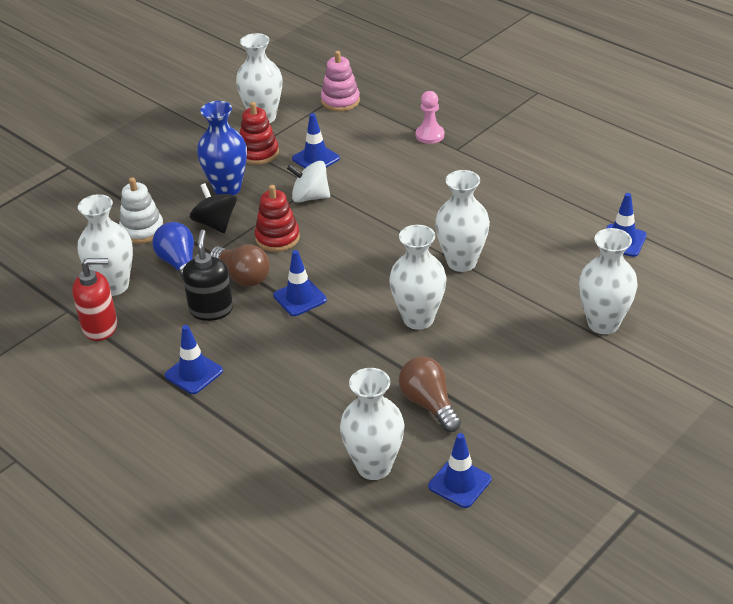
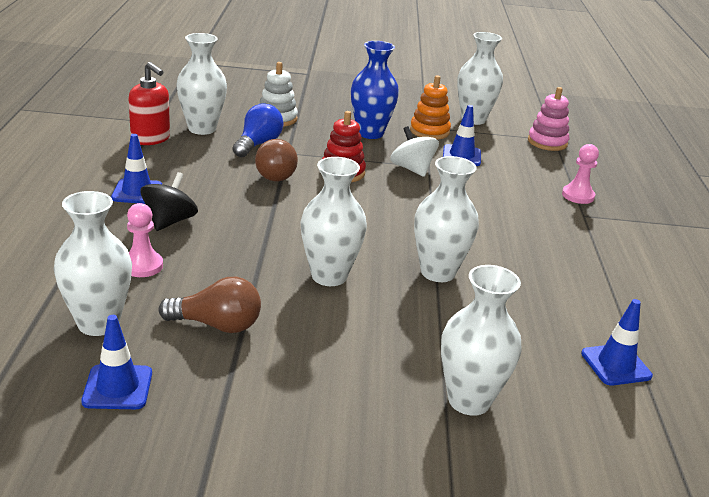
camera: 45 degrees right, 10 degrees down
black soap dispenser [183,230,233,321] -> none
black spinning top [189,183,237,233] -> black spinning top moved to [140,172,198,231]
red stacking toy [240,102,279,165] -> orange stacking toy [410,75,451,140]
blue traffic cone [273,250,327,316] -> none
brown light bulb [399,357,461,432] -> brown light bulb turned 75 degrees clockwise [159,277,261,333]
none -> pink pawn [127,203,163,277]

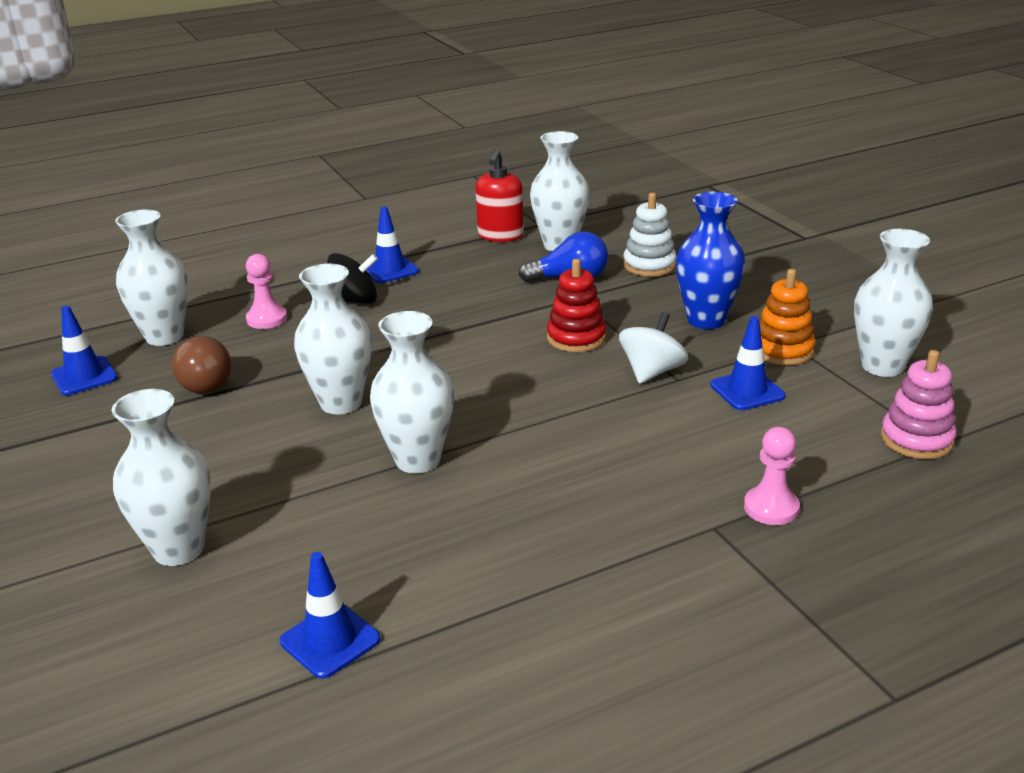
camera: 65 degrees right, 0 degrees up
brown light bulb [255,139,298,181] -> none

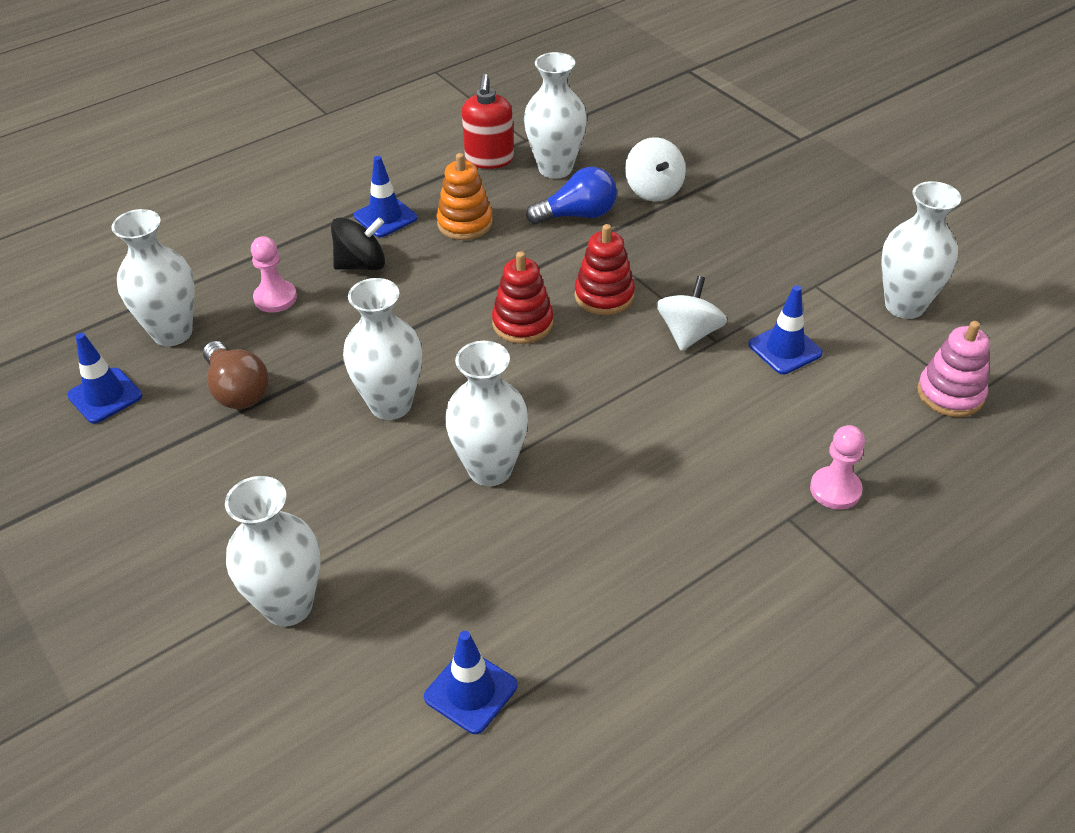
camera: 10 degrees left, 15 degrees up
white stacking toy [623,193,677,277] -> white spinning top [625,137,686,202]
blue vase [676,192,746,329] -> none
orange stacking toy [759,269,816,365] -> orange stacking toy moved to [437,153,493,240]
none -> red stacking toy [492,251,553,344]

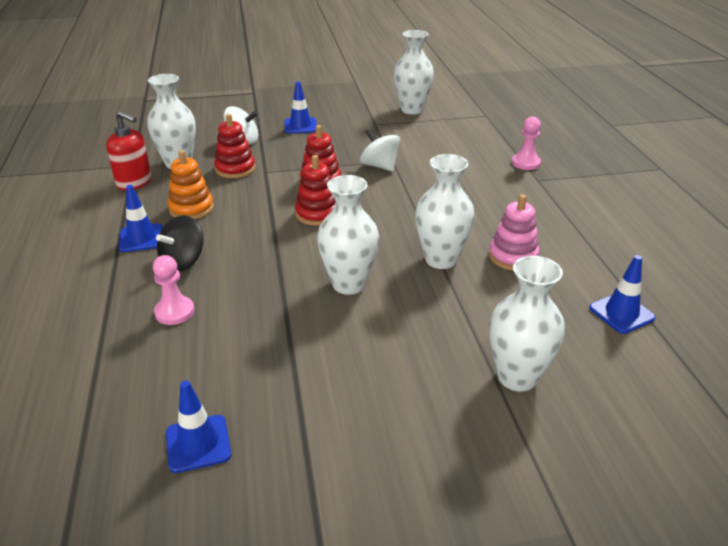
camera: 65 degrees left, 10 degrees down
white vase [111,209,195,346] -> none
brown light bulb [203,341,269,409] -> none
black spinning top [331,217,385,270] -> black spinning top turned 150 degrees counterclockwise [156,215,203,271]
blue light bulb [526,167,617,224] -> red stacking toy [214,114,255,178]
blue traffic cone [749,285,823,374] -> blue traffic cone moved to [284,81,317,134]
pink stacking toy [917,321,990,417] -> pink stacking toy moved to [489,194,539,271]

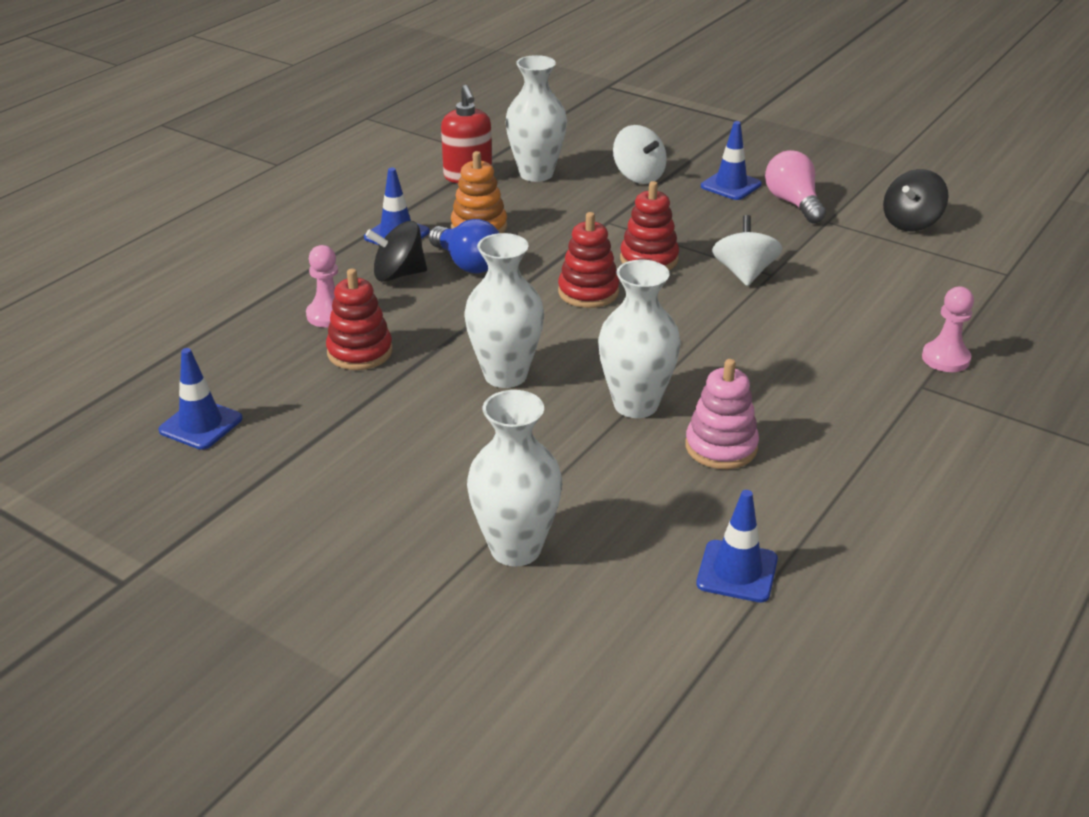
camera: 45 degrees right, 0 degrees up
red stacking toy [214,114,255,178] -> red stacking toy moved to [326,268,393,370]
white vase [394,30,434,114] -> black spinning top [883,169,948,231]
none -> blue light bulb [429,219,499,273]
none -> pink light bulb [765,150,826,223]

